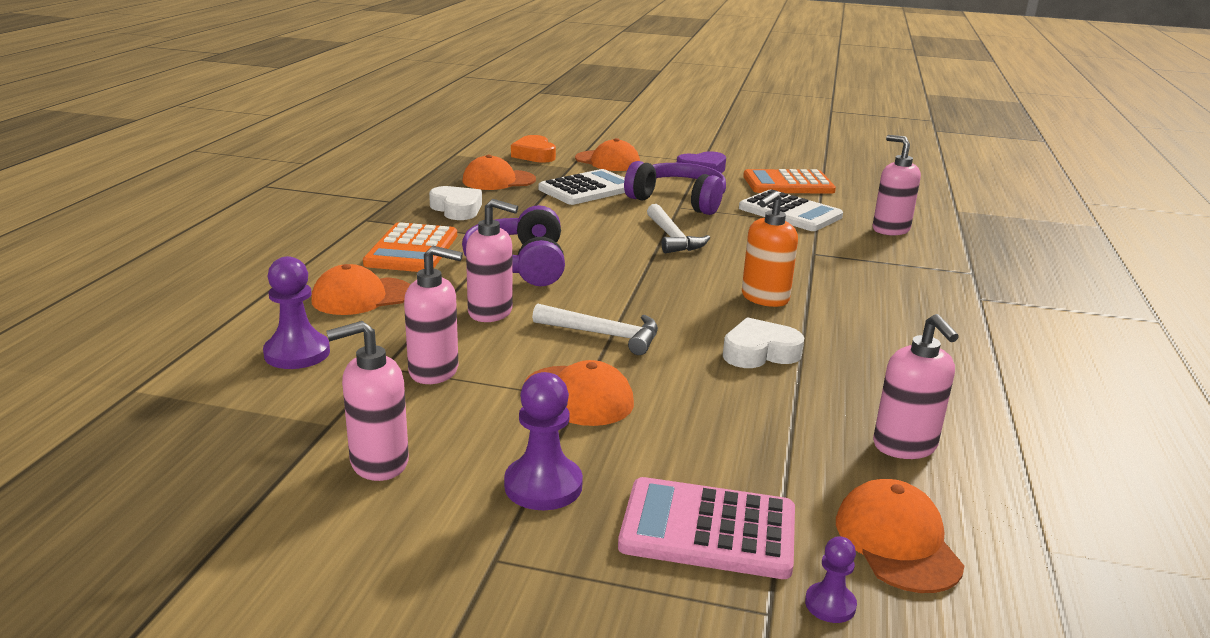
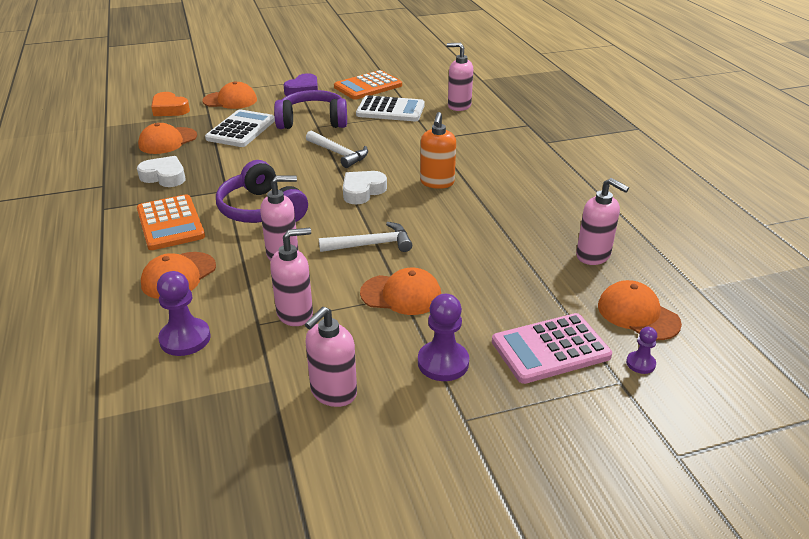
camera: 30 degrees left, 10 degrees up
white heart [723,317,804,368] -> white heart moved to [343,171,387,204]

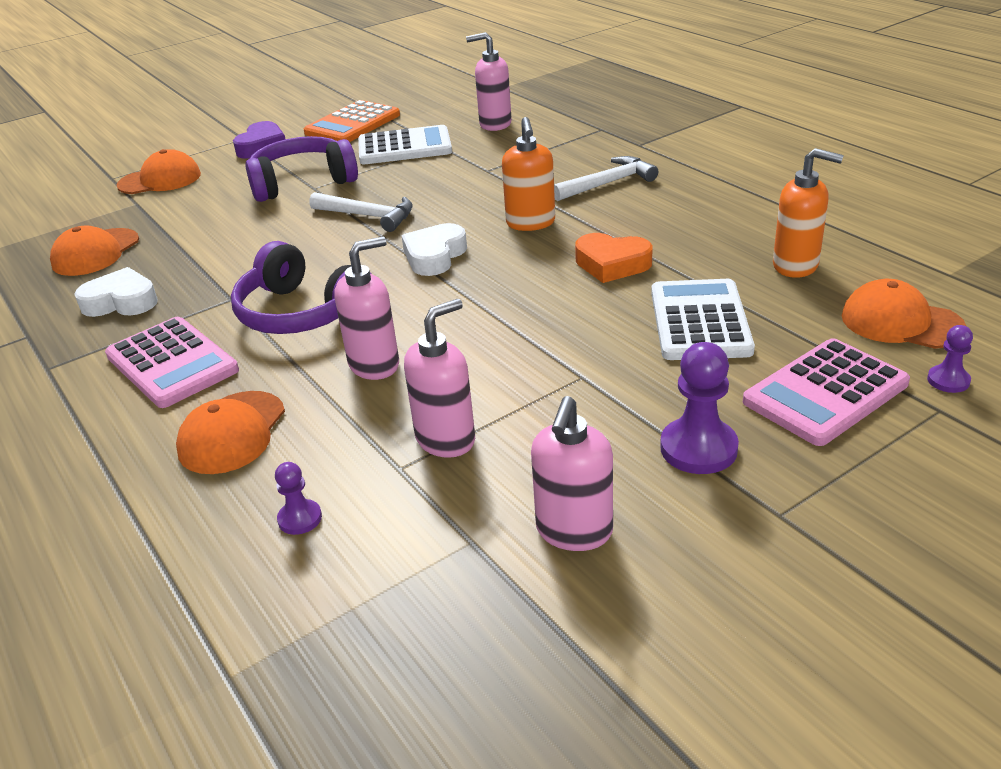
camera: 15 degrees left, 0 degrees up
orange calculator [137,194,205,250] -> pink calculator [105,317,239,408]
orange heart [151,92,190,116] -> orange heart moved to [575,233,653,283]
purple pawn [157,271,211,356] -> purple pawn [275,462,322,535], size x0.55
white calculator [205,109,275,147] -> white calculator moved to [651,279,755,360]
white hammer [319,222,412,252] -> white hammer moved to [554,156,658,201]
orange cap [360,268,441,315] -> none
pink soap dispenser [576,178,629,265] -> orange soap dispenser [773,148,844,278]

